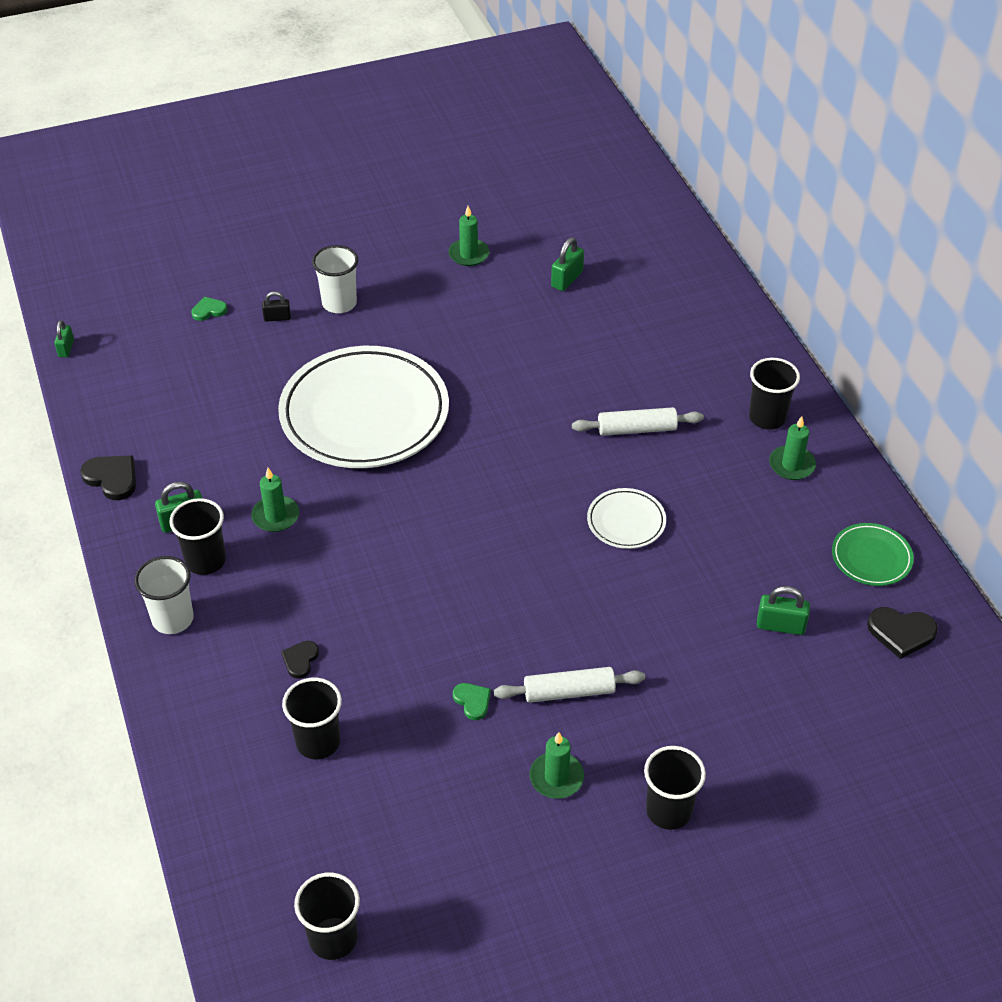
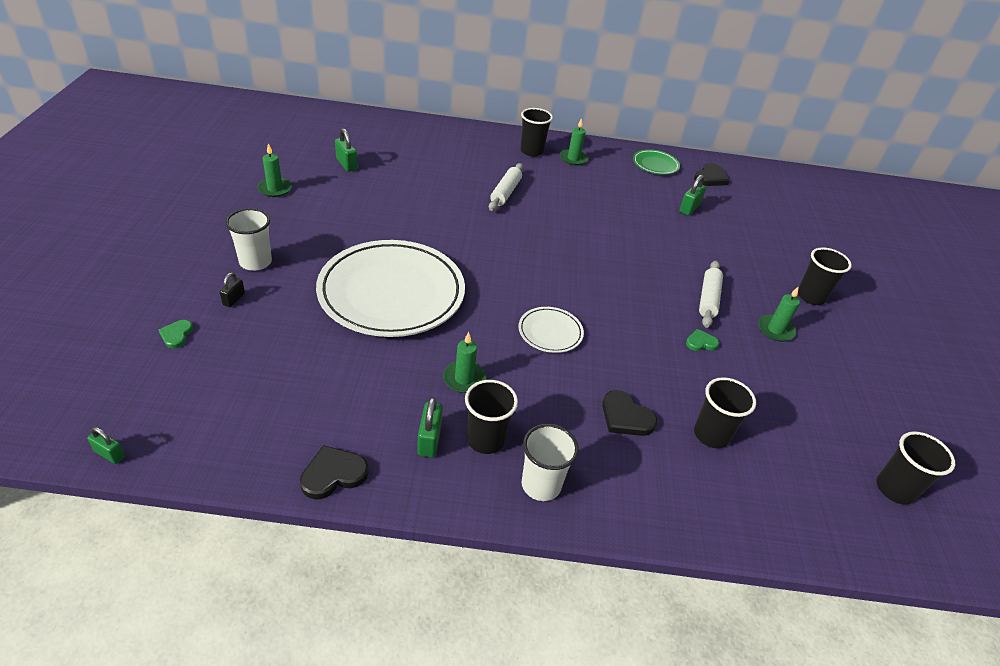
camera: 70 degrees left, 5 degrees down
black heart [281,641,319,679] -> black heart [602,390,657,436], size x1.59
white plate [587,488,666,549] -> white plate moved to [519,307,584,353]

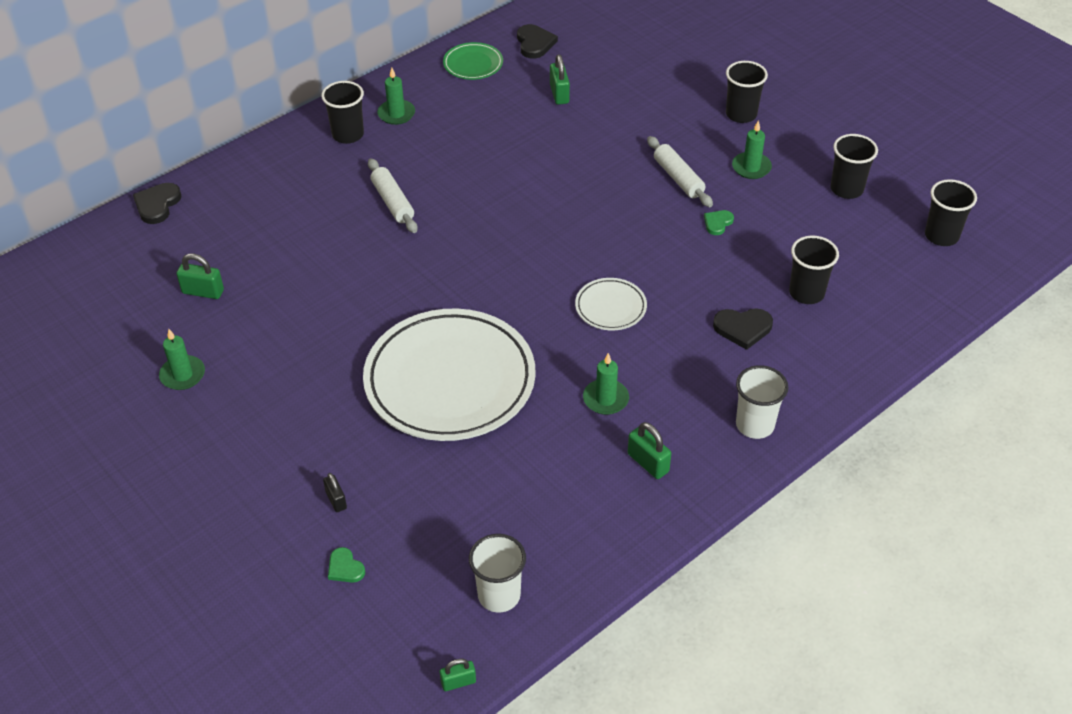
camera: 40 degrees left, 5 degrees up
white cup [225,208,272,271] -> white cup moved to [469,534,526,613]
black heart [300,445,369,500] -> black heart moved to [133,183,182,224]
black cup [465,380,518,454] -> black cup moved to [830,134,878,199]

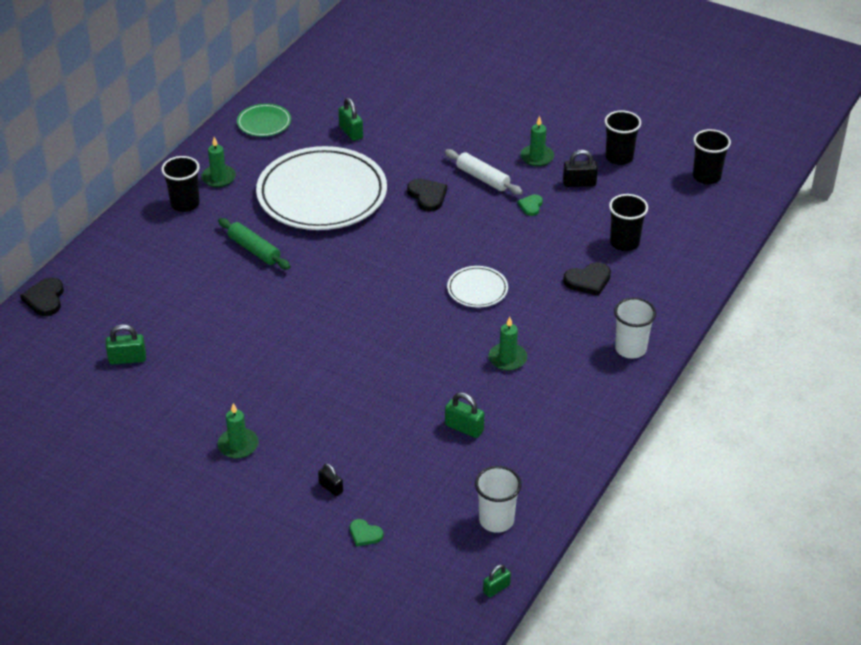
camera: 20 degrees left, 5 degrees down
green candle [159,329,205,390] -> green candle moved to [218,403,258,459]
white plate [363,309,536,441] -> white plate moved to [256,146,387,230]
white rolling pin [368,158,418,233] -> green rolling pin [218,218,291,270]
black heart [517,24,558,59] -> black heart moved to [407,179,447,211]
green padlock [628,422,671,479] -> green padlock moved to [445,392,485,438]
black cup [726,61,768,123] -> none
none -> black padlock [563,150,598,187]

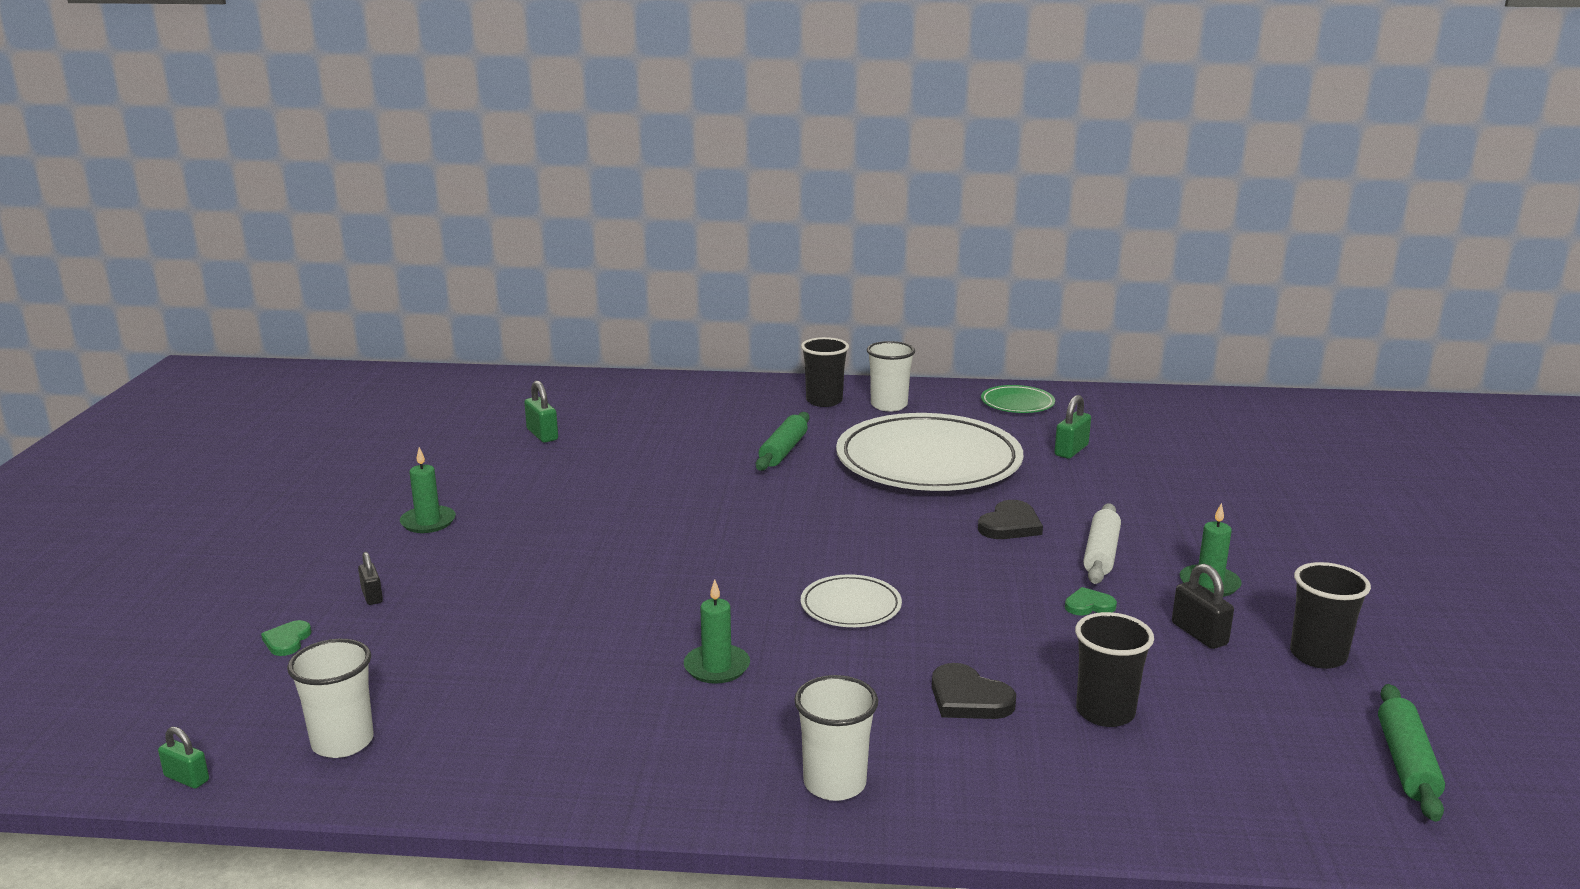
camera: 65 degrees right, 20 degrees down
black heart [20,277,64,316] -> none
green candle [201,137,236,187] -> white cup [867,341,915,411]
black padlock [318,464,343,496] -> black padlock turned 45 degrees counterclockwise [358,552,383,605]
green padlock [445,392,485,438] -> none
black cup [693,129,731,184] -> green rolling pin [1378,684,1445,822]

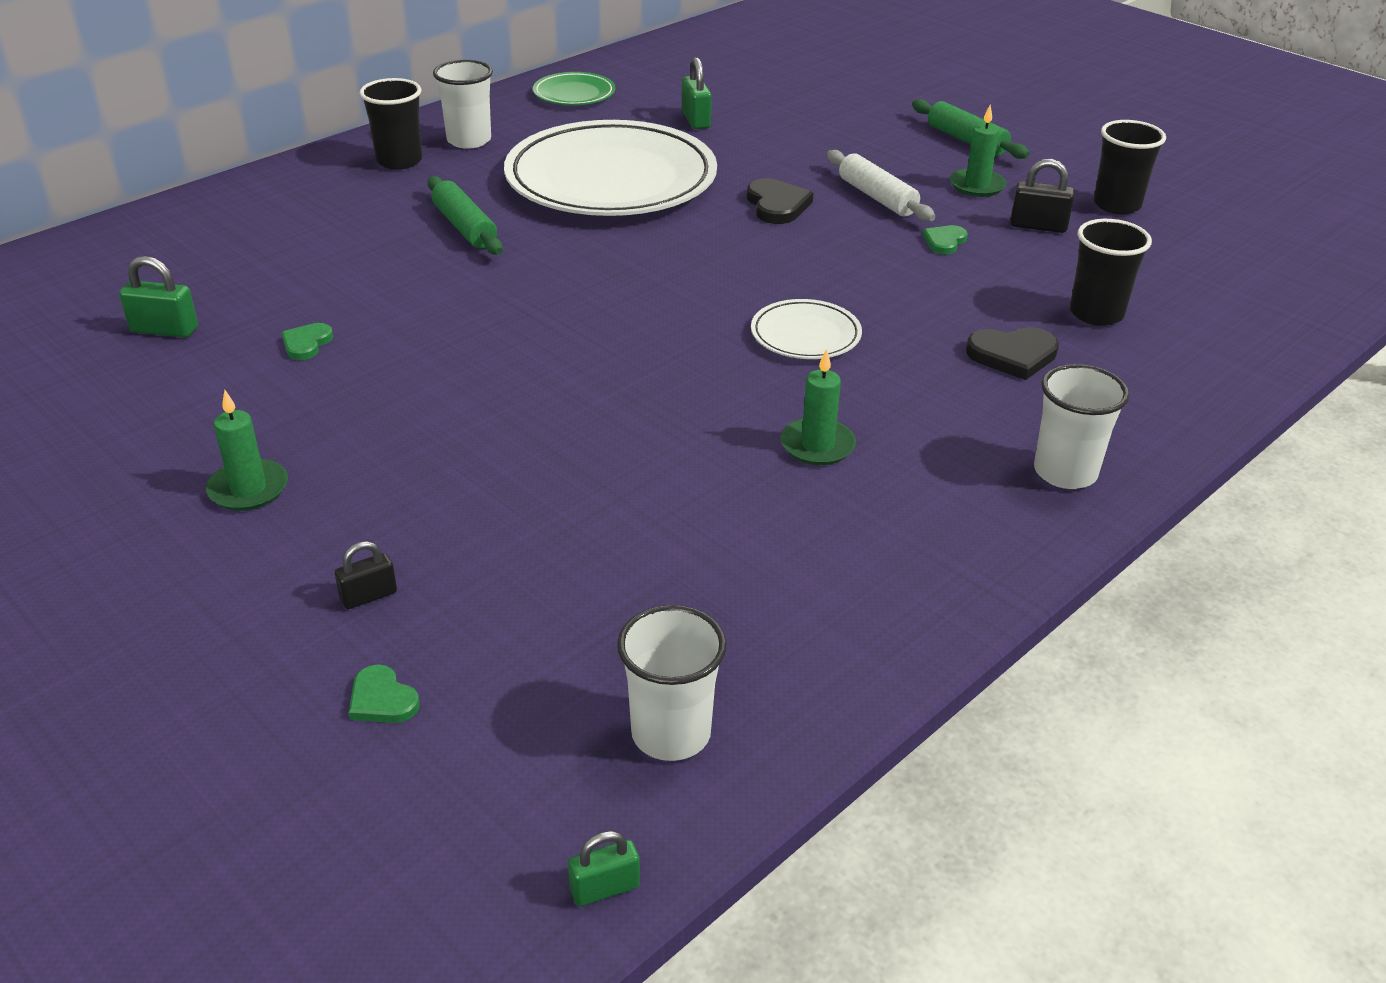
camera: 50 degrees left, 15 degrees up
black padlock [358,552,383,605] -> black padlock turned 45 degrees counterclockwise [335,541,397,609]
green rolling pin [1378,684,1445,822] -> green rolling pin moved to [912,99,1030,159]
none -> green heart [281,323,333,360]

